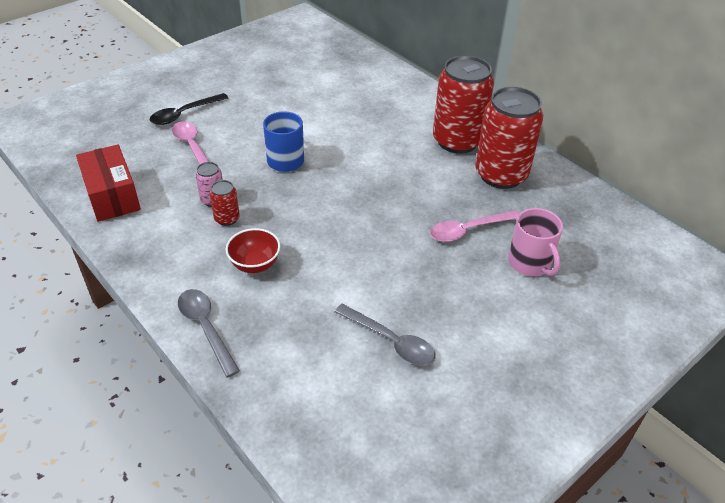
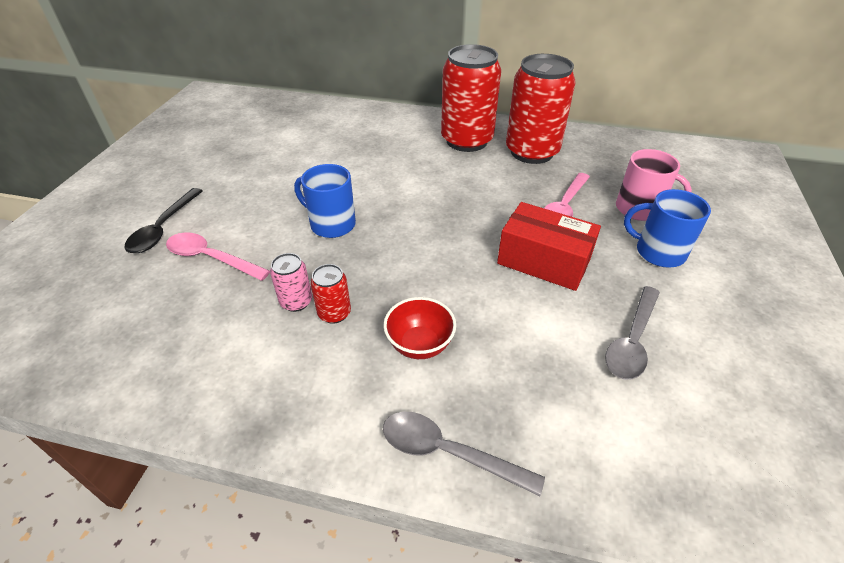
camera: 35 degrees left, 0 degrees up
red box [76,145,141,222] -> red box moved to [497,202,601,291]
grey spoon [335,304,436,366] -> grey spoon turned 120 degrees clockwise [605,286,660,380]
none -> blue mug [624,189,711,268]

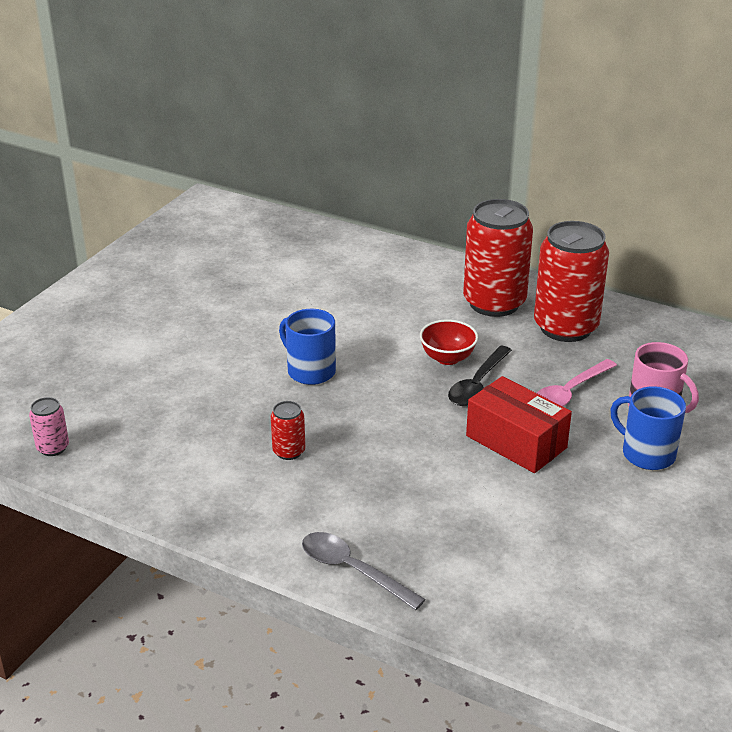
camera: 15 degrees right, 10 degrees down
black spoon [125,188,203,253] -> black spoon moved to [448,346,512,406]
pink spoon [166,232,270,281] -> none
pink can [270,253,312,312] -> pink can moved to [29,397,69,456]
red bowl [384,297,456,359] -> red bowl moved to [420,319,478,365]
grey spoon [605,286,660,380] -> none

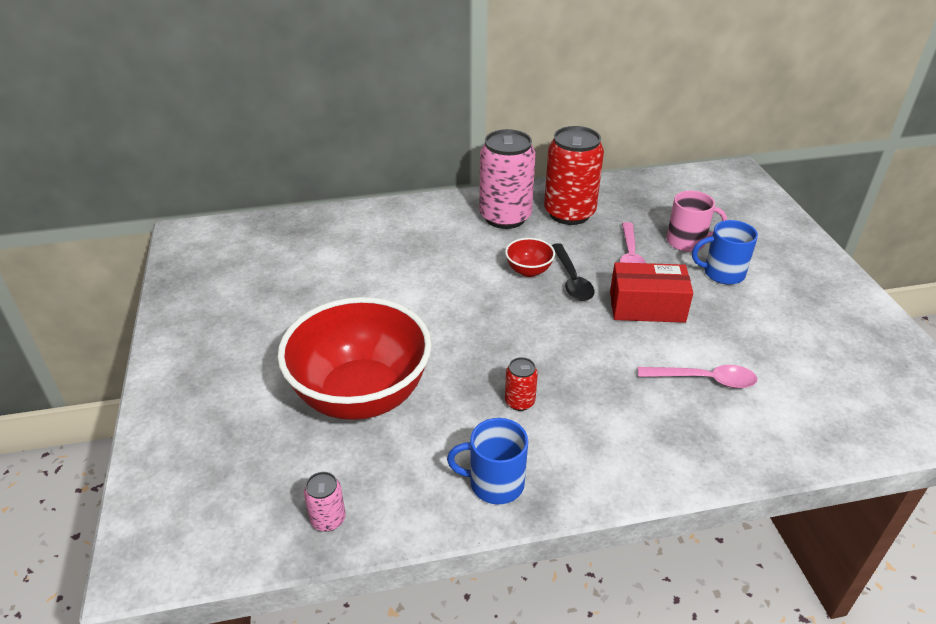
camera: 40 degrees left, 5 degrees up
blue mug [279,309,336,385] -> blue mug moved to [447,418,528,504]
grey spoon [302,532,426,610] -> none
red can [463,199,533,317] -> pink can [479,129,536,229]
none -> red bowl [278,297,432,420]
none -> pink spoon [638,365,757,388]

